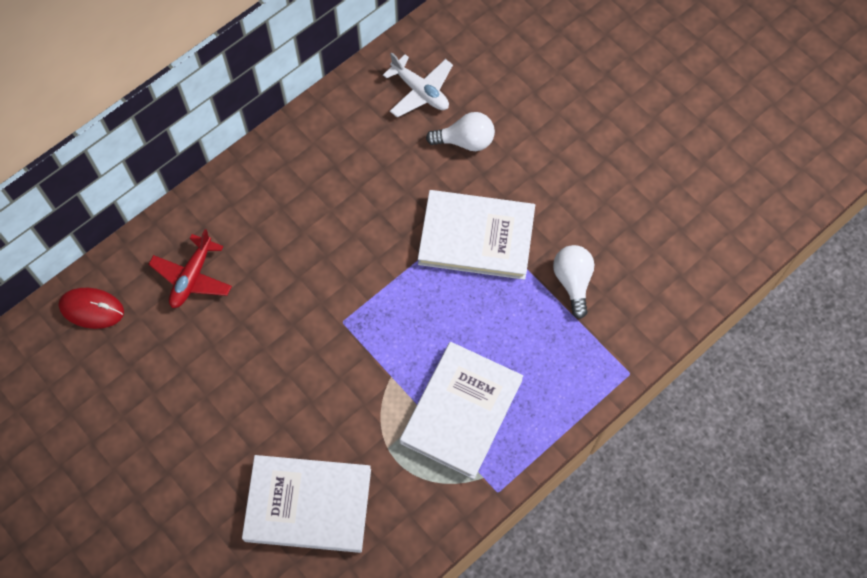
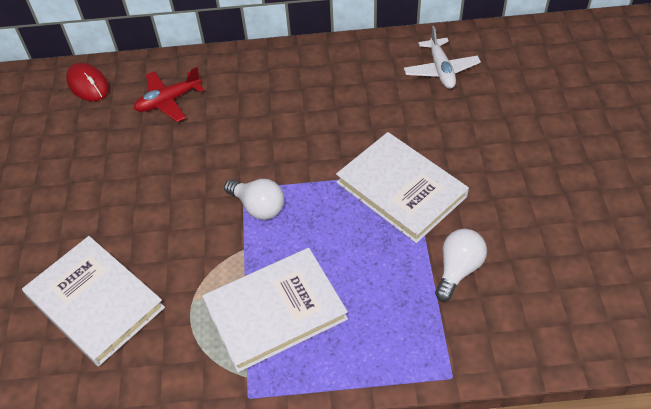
camera: 40 degrees right, 15 degrees down
white light bulb [426,112,495,151] -> white light bulb moved to [224,179,284,220]

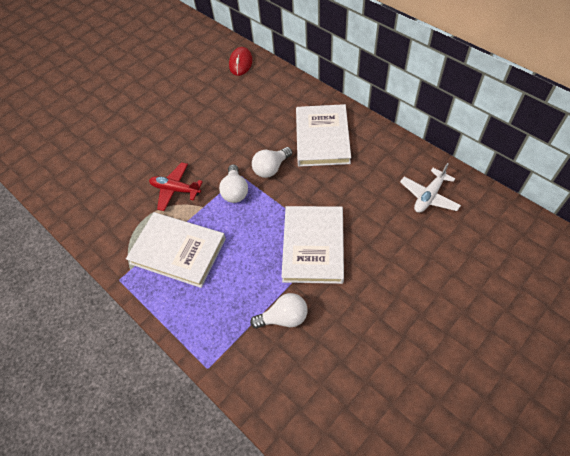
camera: 50 degrees right, 5 degrees up
white book [22,236,165,366] -> white book moved to [296,104,351,167]
red plane [134,67,204,122] -> red plane moved to [149,162,203,211]
none -> white light bulb [252,147,292,178]

